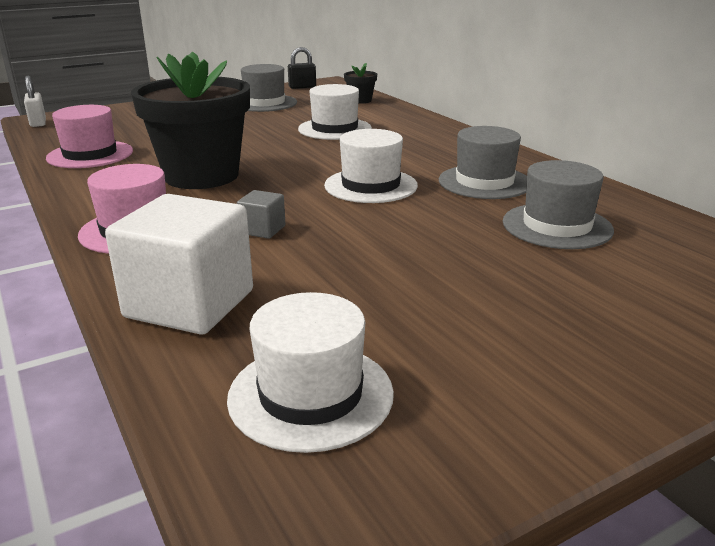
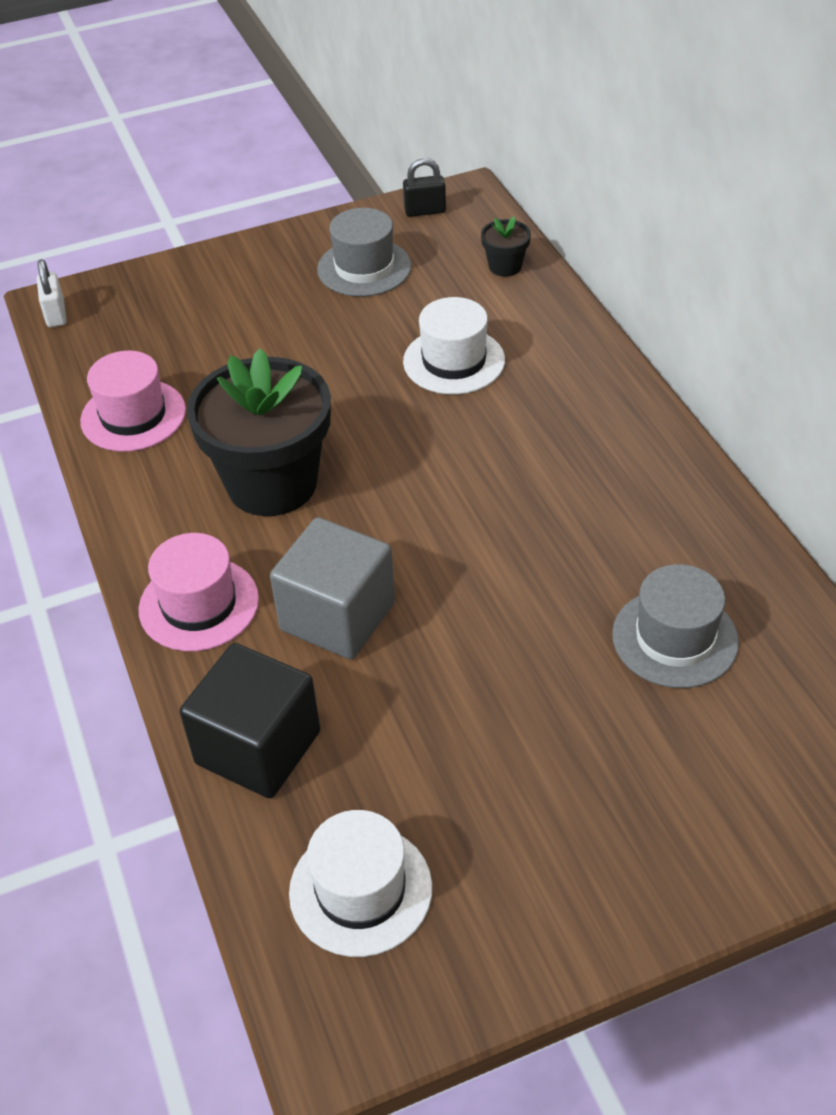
camera: 10 degrees right, 20 degrees up
white cube [105,194,253,335] -> black cube [180,643,320,798]
grey cube [237,190,285,239] -> grey cube [270,517,395,659], size x2.23
white hat [324,129,418,203] -> none
grey hat [439,126,527,199] -> none

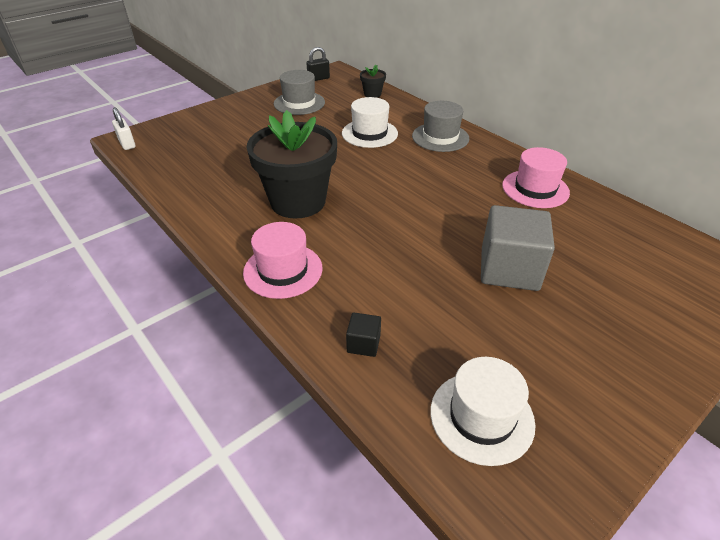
camera: 20 degrees left, 5 degrees down
pink hat [80,351,186,452] -> pink hat moved to [502,147,570,208]
black cube [180,643,320,798] -> black cube [346,313,381,357], size x0.45
grey cube [270,517,395,659] -> grey cube moved to [481,205,555,291]
grey hat [612,564,739,688] -> grey hat moved to [412,101,469,152]

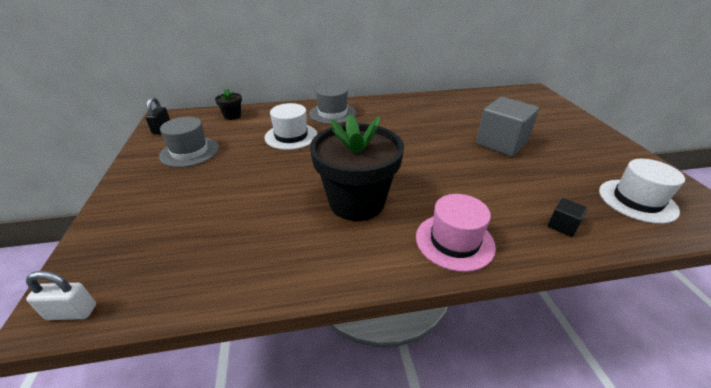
camera: 60 degrees left, 5 degrees down
pink hat [502,147,570,208] -> none

